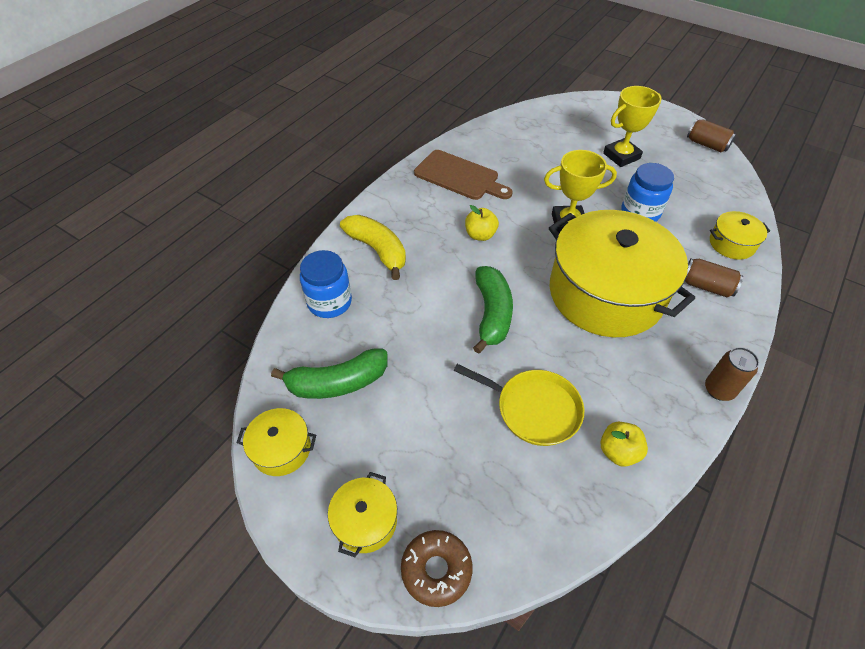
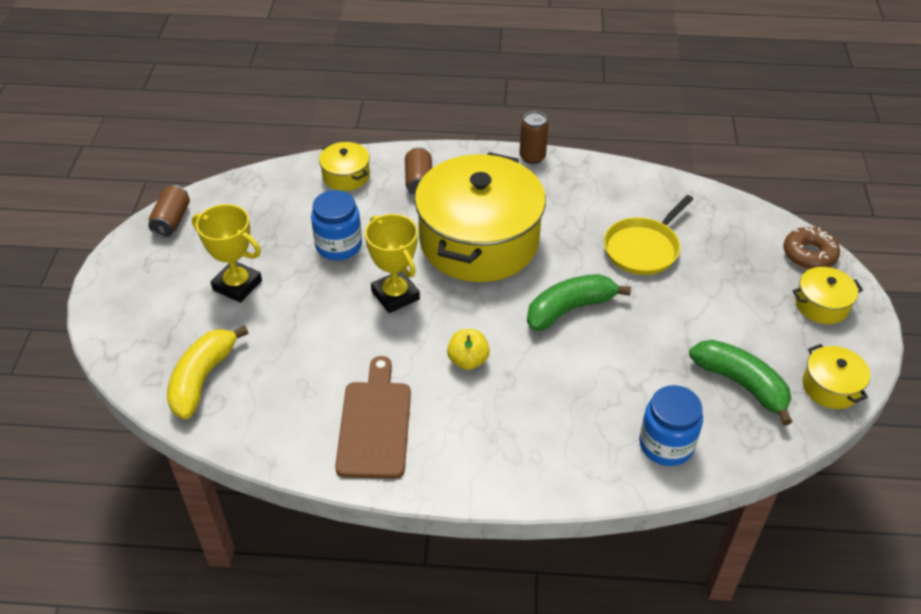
camera: 120 degrees left, 5 degrees down
yellow banana [340,215,406,280] -> yellow banana moved to [167,325,248,419]
yellow pan [453,364,584,446] -> yellow pan turned 135 degrees counterclockwise [604,195,693,275]
yellow apple [601,422,648,467] -> none

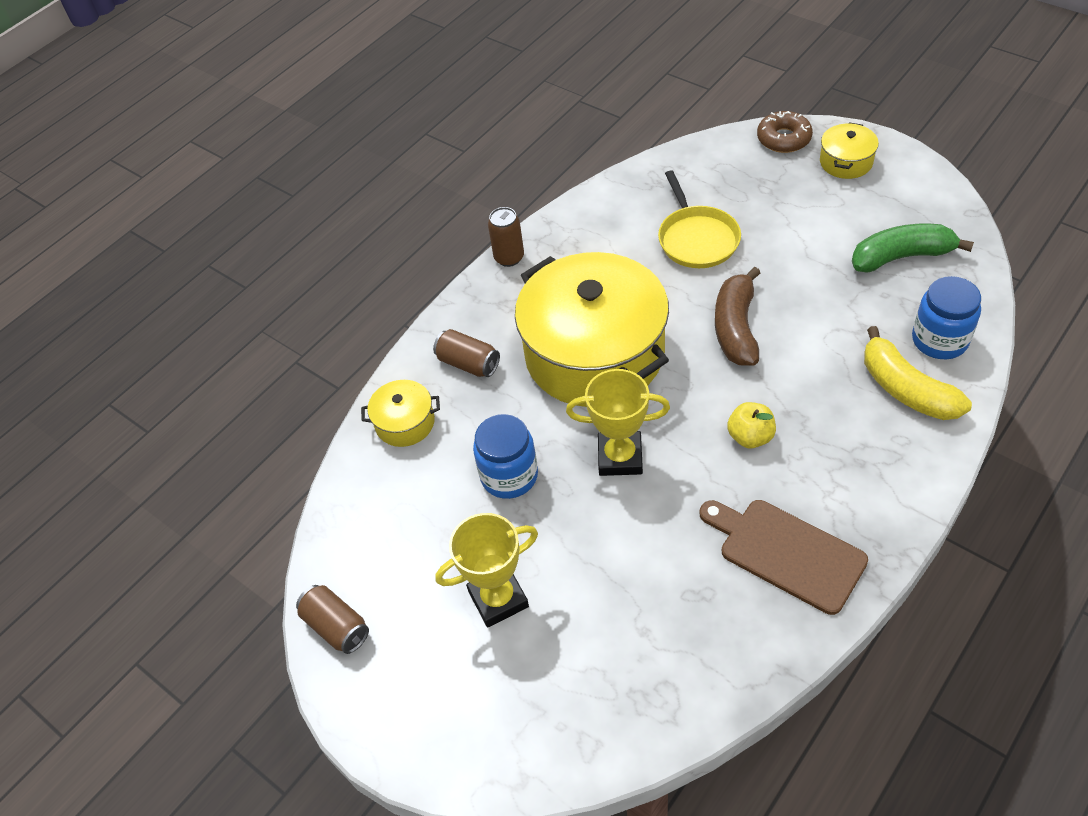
camera: 50 degrees left, 5 degrees up
yellow banana [167,325,248,419] -> yellow banana moved to [864,326,972,420]
green banana [527,274,631,331] -> brown banana [715,267,760,366]
yellow pot [802,344,870,409] -> none

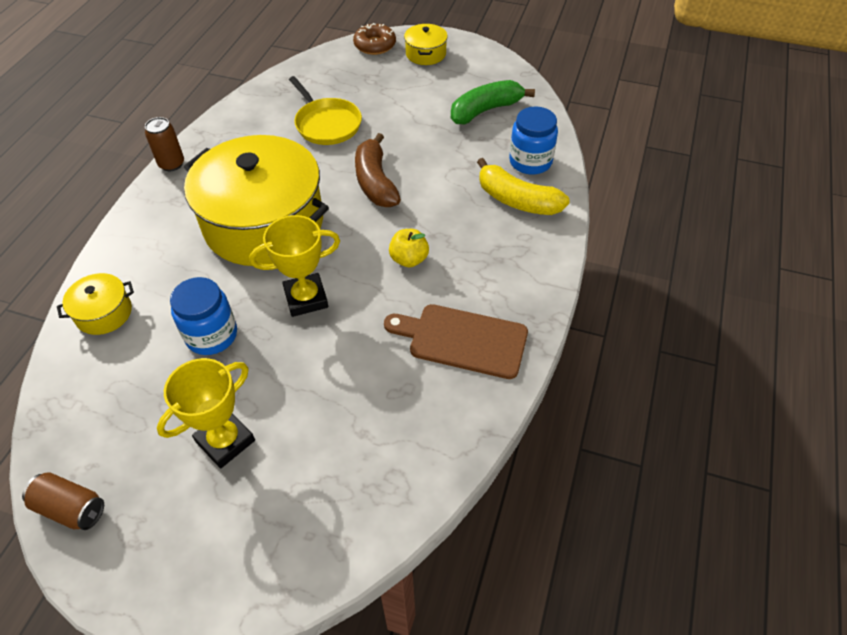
camera: 25 degrees left, 0 degrees up
brown can [433,329,500,377] -> none

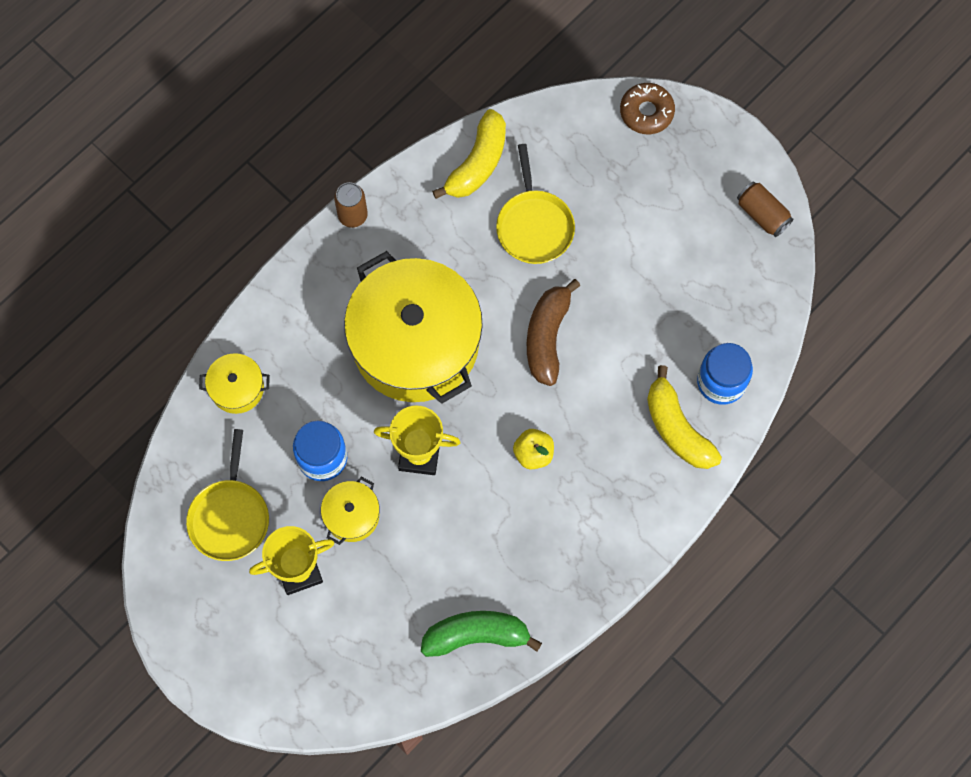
camera: 25 degrees right, 20 degrees up
brown can [22,472,104,530] -> brown can moved to [737,181,793,237]
brown cutting board [384,304,528,379] -> none
yellow pot [404,24,448,65] -> yellow pot moved to [321,477,380,545]
green banana [451,80,535,124] -> green banana moved to [421,611,542,657]
none -> yellow pan [186,429,269,561]
none -> yellow banana [432,109,506,199]

